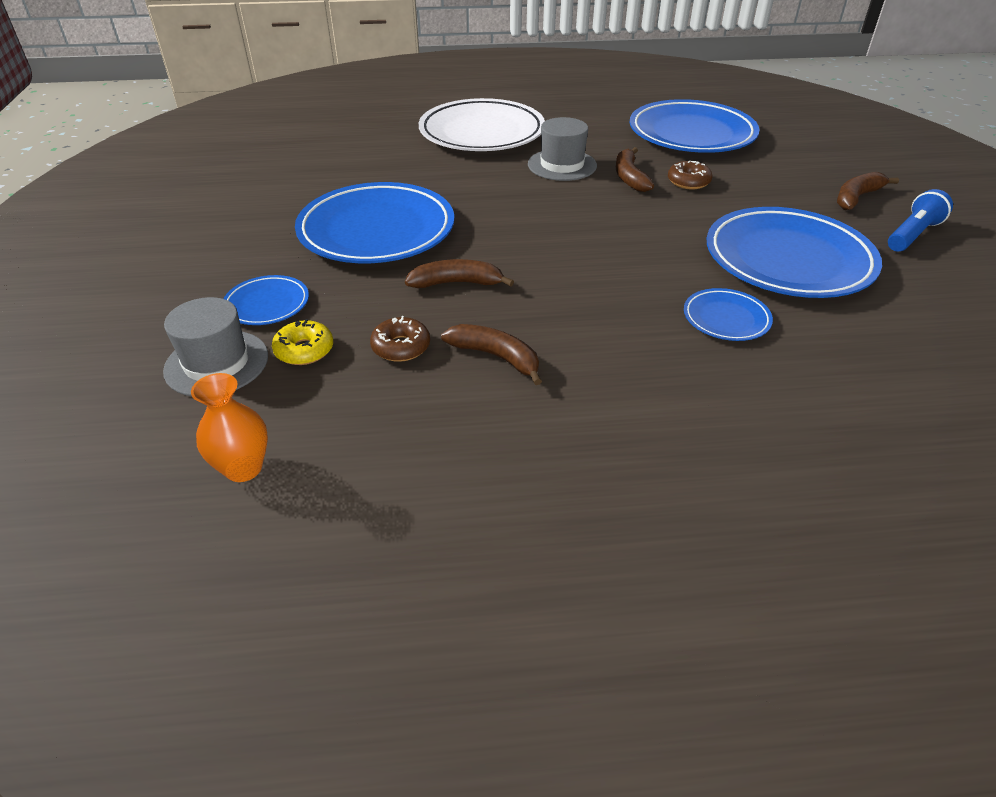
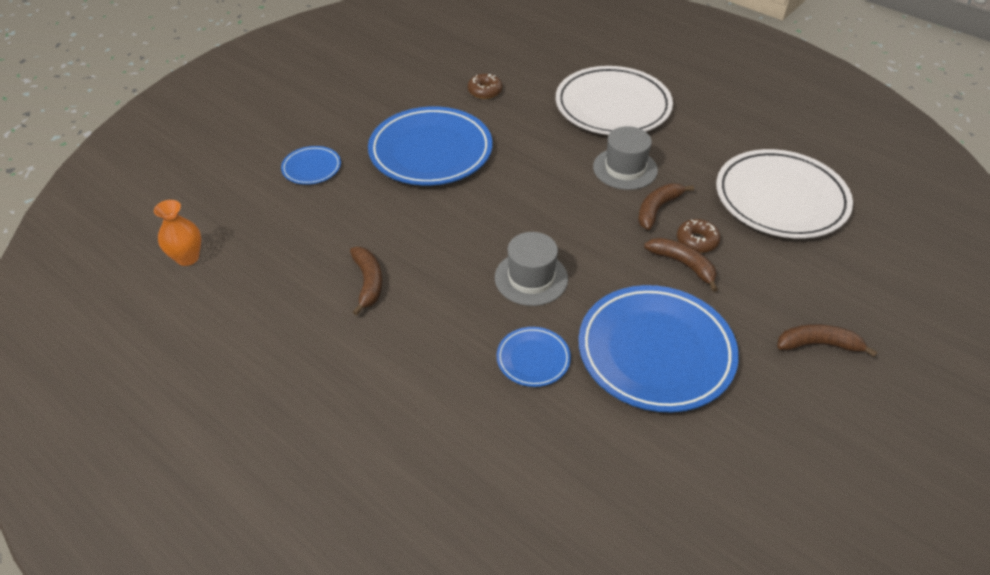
camera: 45 degrees right, 5 degrees up
grey hat [163,297,268,396] -> grey hat moved to [495,232,568,306]
yellow donut [272,319,333,365] -> none
brown donut [370,316,430,362] -> brown donut moved to [468,74,503,99]
brown banana [405,259,514,288] -> brown banana moved to [644,238,718,292]
blue plate [630,99,760,153] -> white plate [716,149,853,239]
blue flashlight [888,189,953,251] -> none

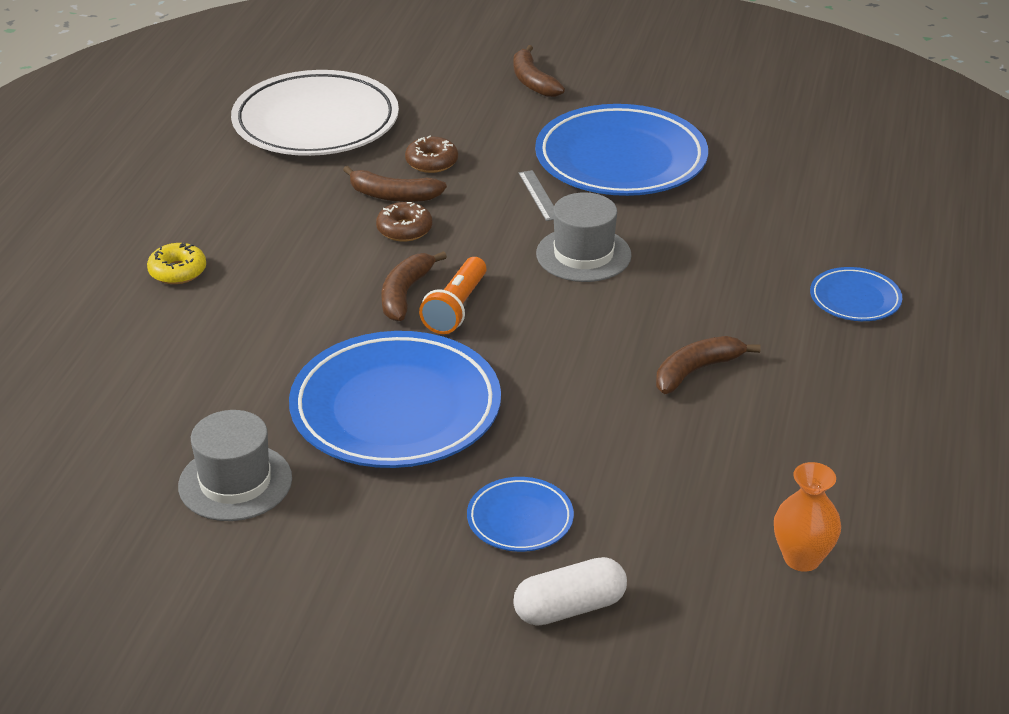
camera: 115 degrees left, 10 degrees down
brown donut [468,74,503,99] -> brown donut moved to [376,202,432,242]
blue plate [496,327,571,387] -> blue plate moved to [810,267,902,321]
white plate [556,66,673,135] -> yellow donut [147,243,206,284]
grey hat [593,126,658,190] -> grey hat moved to [178,410,292,521]
brown banana [644,238,718,292] -> brown banana moved to [382,251,447,321]
none -> orange flashlight [419,257,487,334]
none -> white capsule [513,557,627,626]
none -> grey ruler [519,170,554,221]

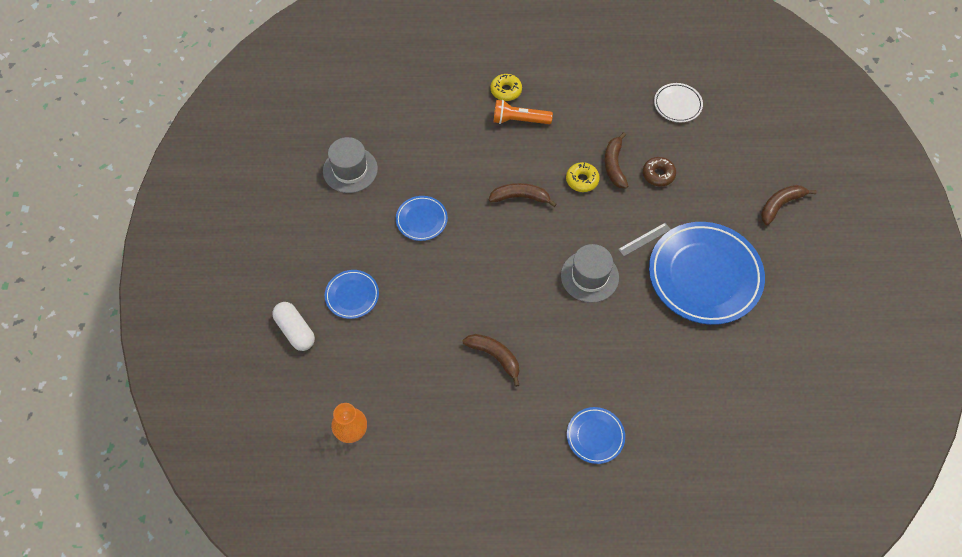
camera: 75 degrees right, 25 degrees up
white plate [231,70,399,156] -> white plate [654,83,703,122], size x0.47
blue plate [289,331,501,468] -> blue plate [396,196,448,241], size x0.47
brown donut [376,202,432,242] -> yellow donut [566,162,600,192]
orange flashlight [419,257,487,334] -> orange flashlight moved to [494,100,553,124]

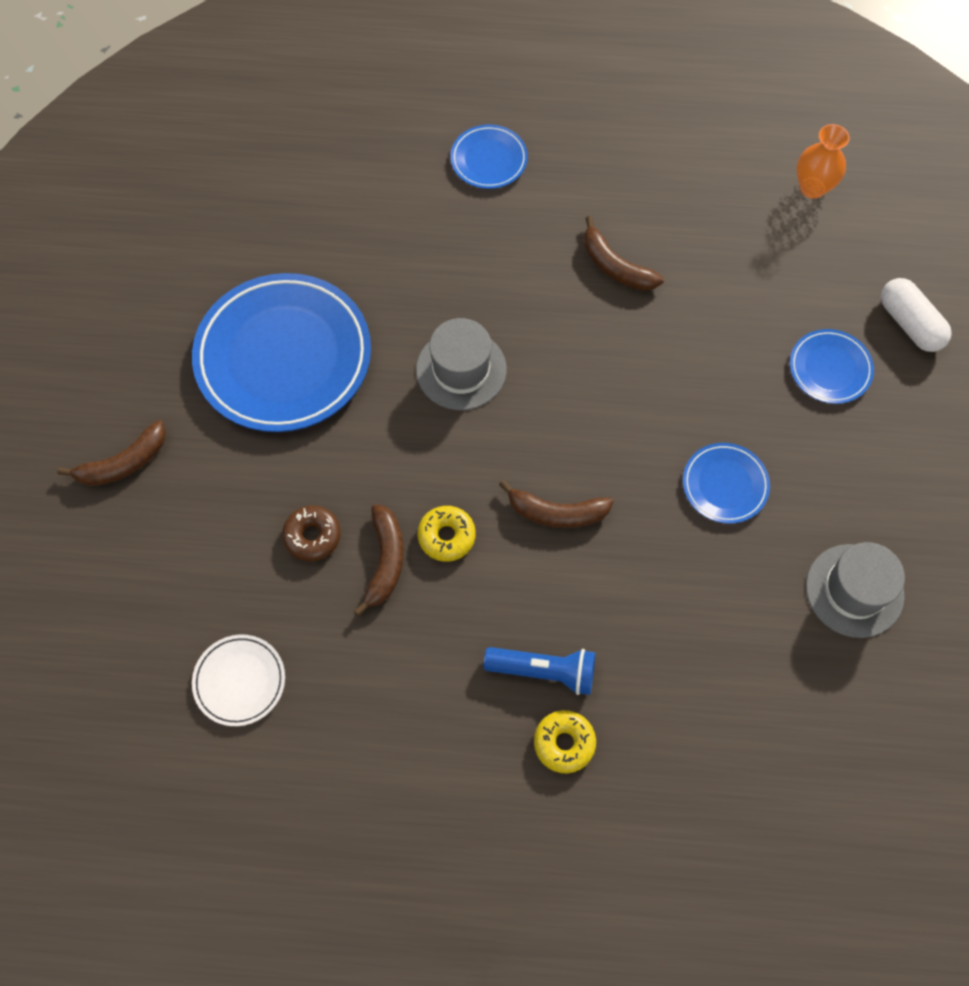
camera: 175 degrees left, 5 degrees up
orange flashlight [494,100,553,124] -> blue flashlight [484,647,595,695]
grey ruler [618,223,671,256] -> none

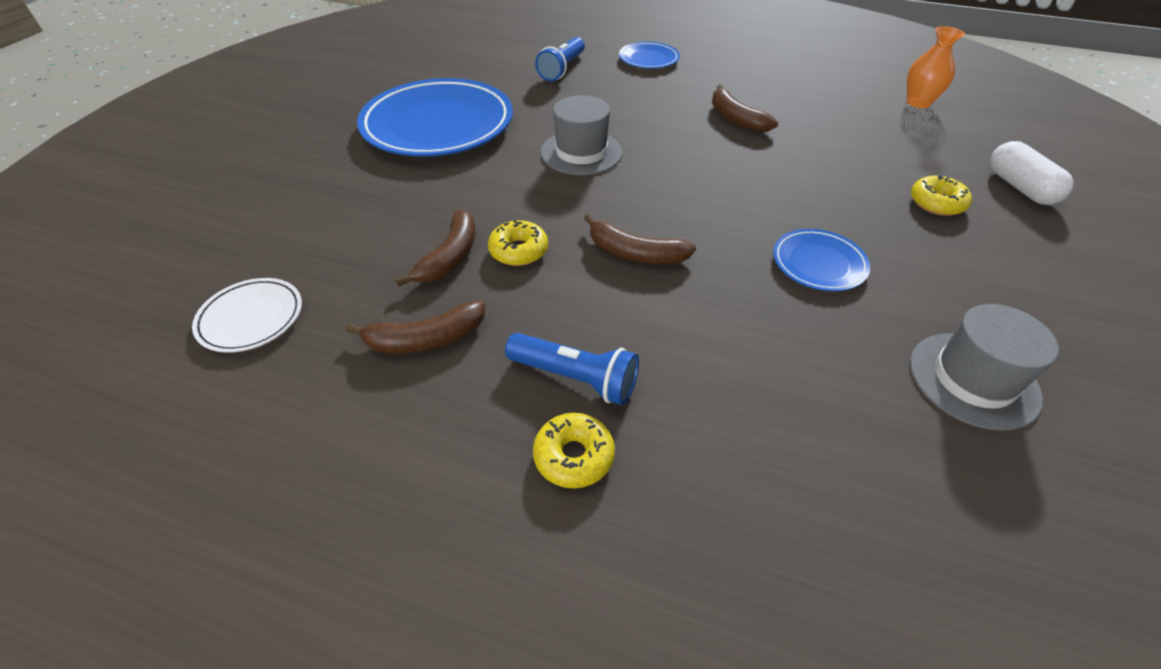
camera: 15 degrees right, 20 degrees down
brown banana [57,420,166,486] -> brown banana moved to [346,301,485,353]
brown donut [282,506,341,561] -> none
blue plate [790,329,874,404] -> yellow donut [911,175,972,216]
none -> blue flashlight [535,37,585,81]

